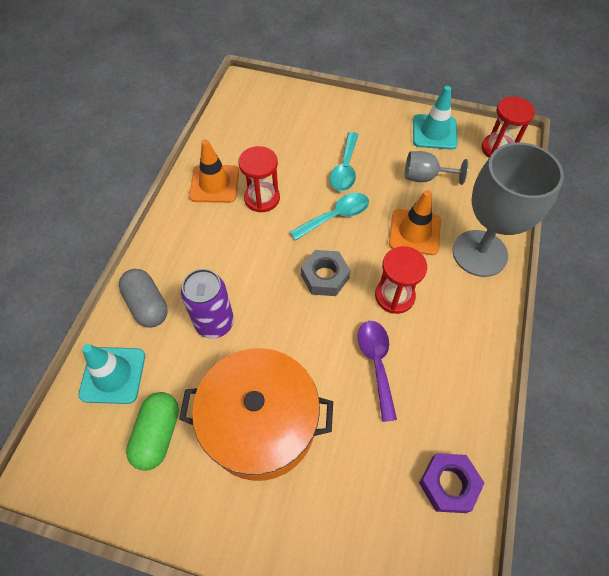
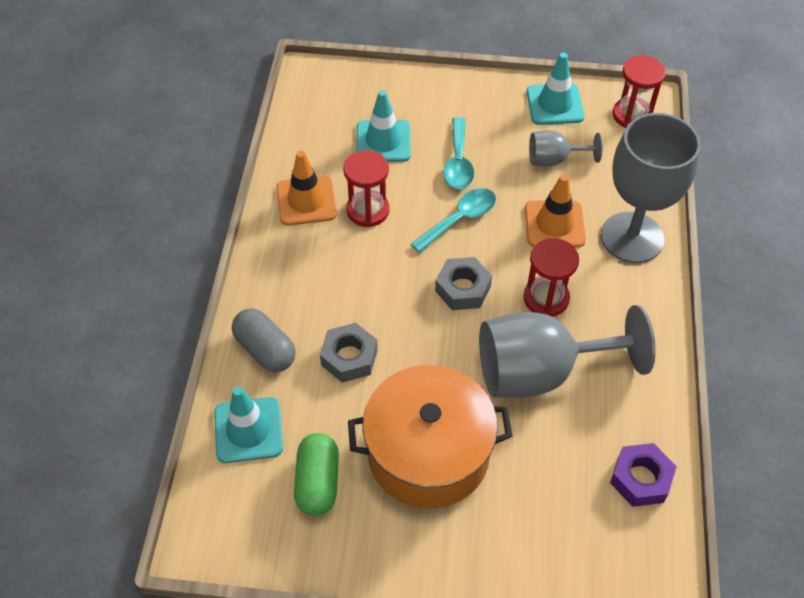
camera: 10 degrees left, 5 degrees down
purple can [181,269,234,339] -> grey nut [320,323,378,383]
purple spoon [358,321,397,422] -> grey goblet [479,305,656,398]
none -> turquoise traffic cone [356,90,411,162]

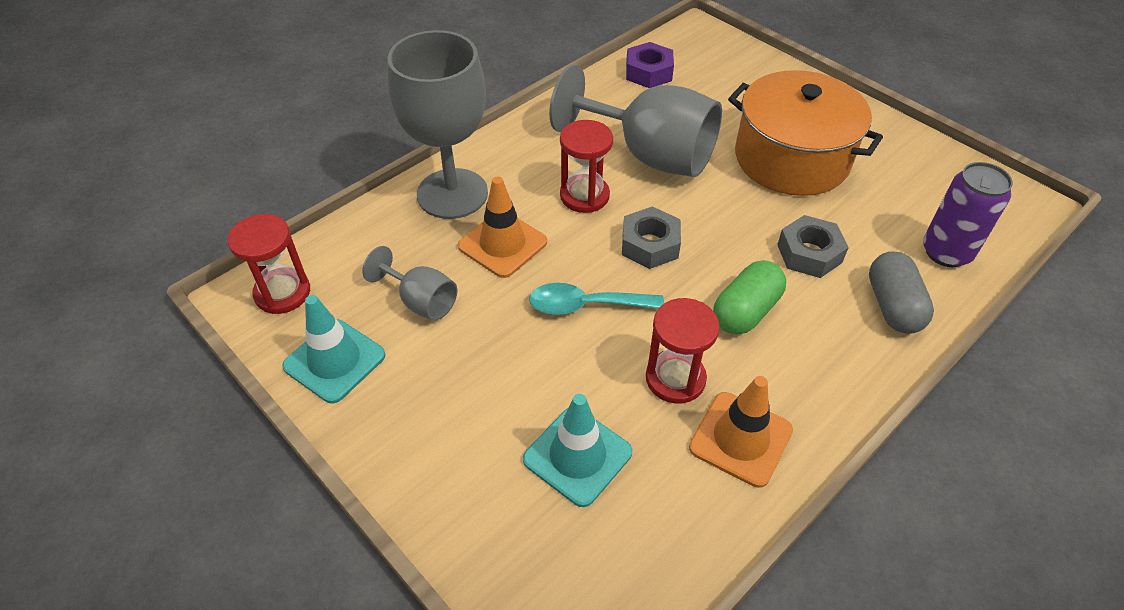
camera: 140 degrees left, 5 degrees down
turquoise traffic cone [214,387,283,463] -> purple can [923,162,1013,267]
green capsule [294,433,339,516] -> green capsule moved to [713,260,786,334]
turquoise spoon [443,117,474,189] -> none

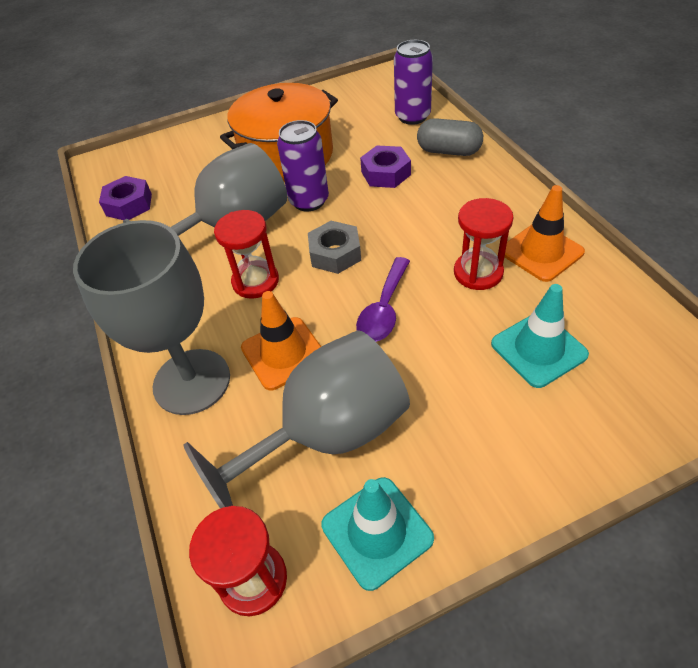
camera: 65 degrees left, 0 degrees up
grey goblet [362,246,457,321] -> grey goblet [183,330,410,508], size x2.01
turquoise spoon [529,283,664,315] -> purple spoon [356,257,410,342]
green capsule [713,260,786,334] -> none
grey nut [777,215,849,278] -> purple nut [360,146,411,188]
none -> purple can [277,120,329,211]

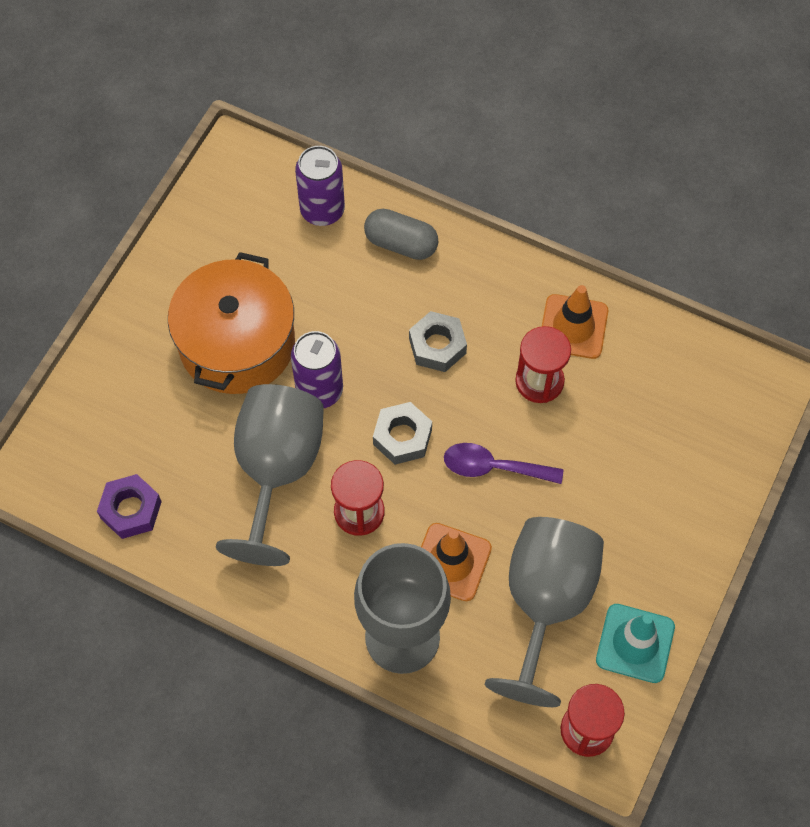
camera: 45 degrees left, 15 degrees up
purple spoon [356,257,410,342] -> purple spoon turned 120 degrees clockwise [444,443,563,484]
purple nut [360,146,411,188] -> none
grey capsule [417,118,483,156] -> grey capsule turned 45 degrees clockwise [364,209,438,260]
turquoise traffic cone [491,284,589,388] -> none
none -> grey nut [409,311,467,372]

